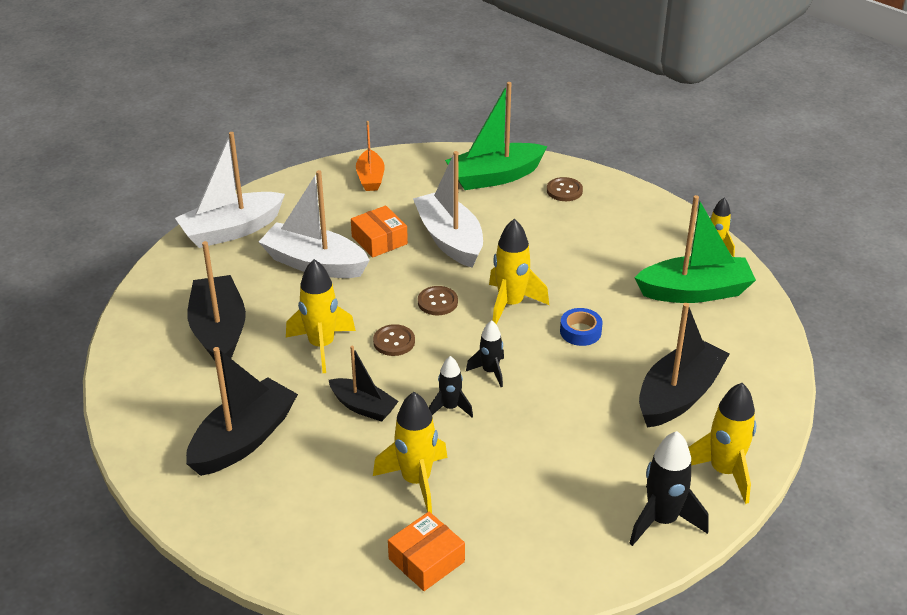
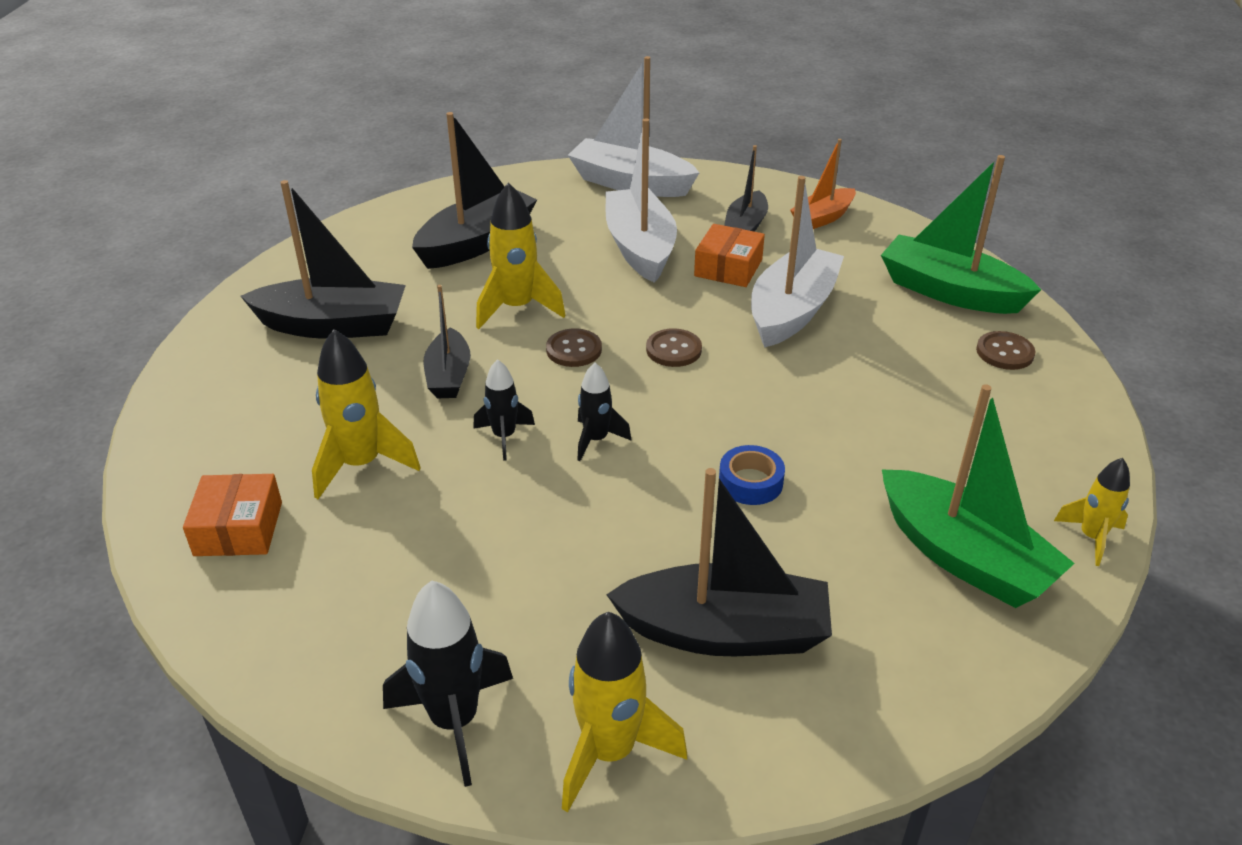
camera: 55 degrees right, 0 degrees up
orange box [388,512,465,591] -> orange box turned 75 degrees clockwise [183,474,282,556]
yellow rocket [489,219,549,325] -> none
none -> black boat [724,145,768,232]

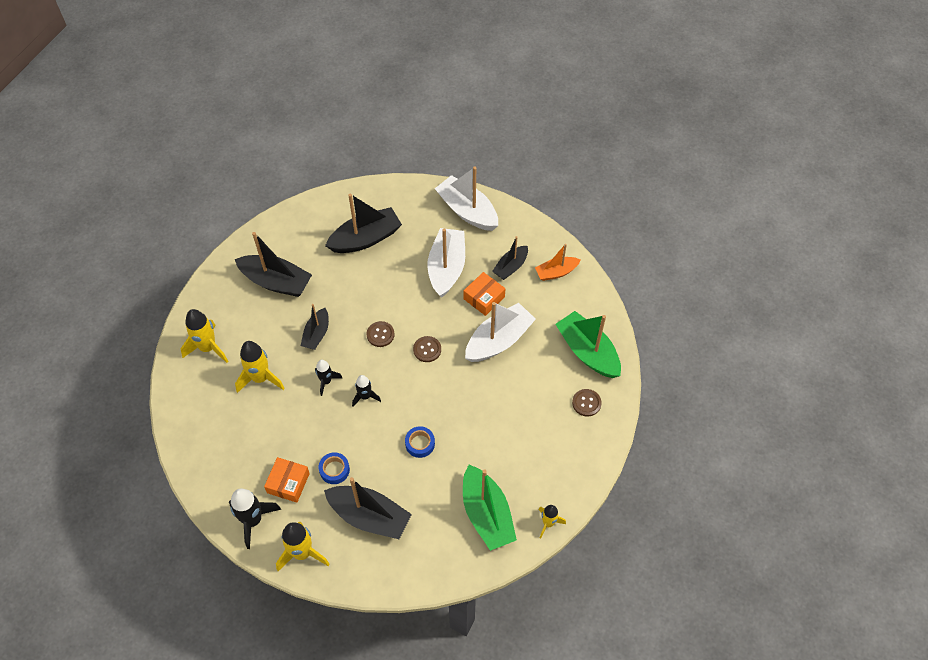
camera: 20 degrees right, 20 degrees up
orange box [183,474,282,556] -> orange box moved to [264,457,310,503]
yellow rocket [476,182,566,329] -> yellow rocket moved to [181,309,228,363]
none -> blue tape [319,452,350,484]

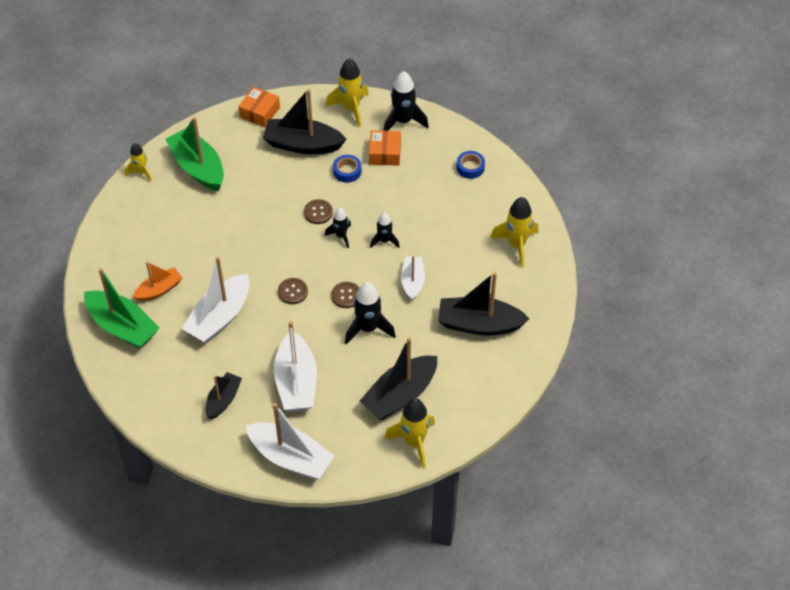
camera: 165 degrees right, 5 degrees down
yellow rocket [235,341,285,393] -> yellow rocket moved to [384,398,435,468]
black boat [301,304,329,350] -> white boat [401,255,425,301]
blue tape [405,426,435,458] -> blue tape moved to [456,151,485,179]
orange box [464,272,505,316] -> orange box moved to [238,87,280,127]
orange boat [535,244,581,281] -> orange boat moved to [133,262,182,301]
brown button [572,389,602,417] -> brown button moved to [304,199,333,224]
none -> black rocket [345,282,396,345]

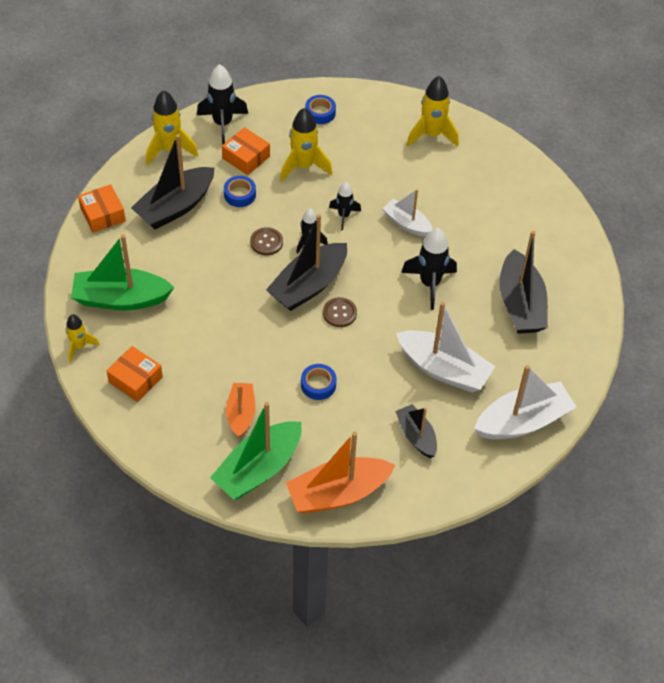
camera: 55 degrees left, 0 degrees up
green boat [84,268,159,349] -> green boat turned 150 degrees clockwise [210,402,302,500]
white boat [182,256,249,343] -> blue tape [301,364,337,400]
brown button [331,282,359,308] -> none
yellow rocket [384,398,435,468] -> yellow rocket moved to [280,108,332,182]
black boat [438,272,529,336] -> black boat moved to [266,214,347,311]
none -> orange box [106,346,163,402]
none -> orange boat [286,432,395,514]

